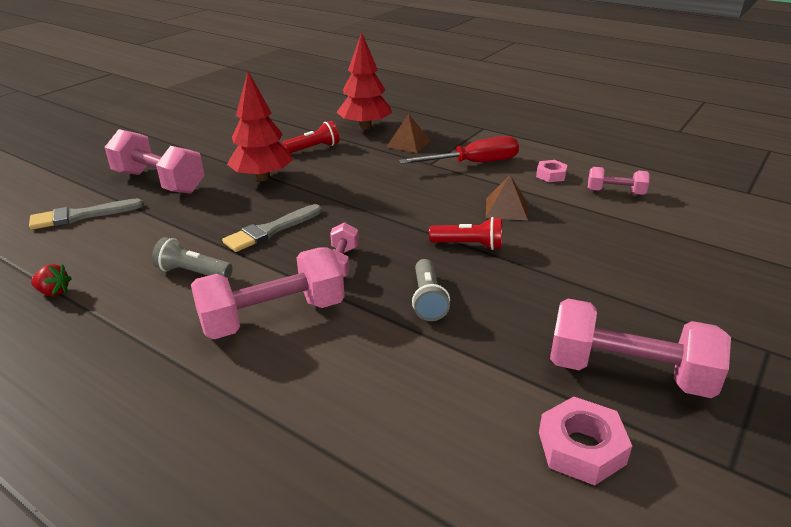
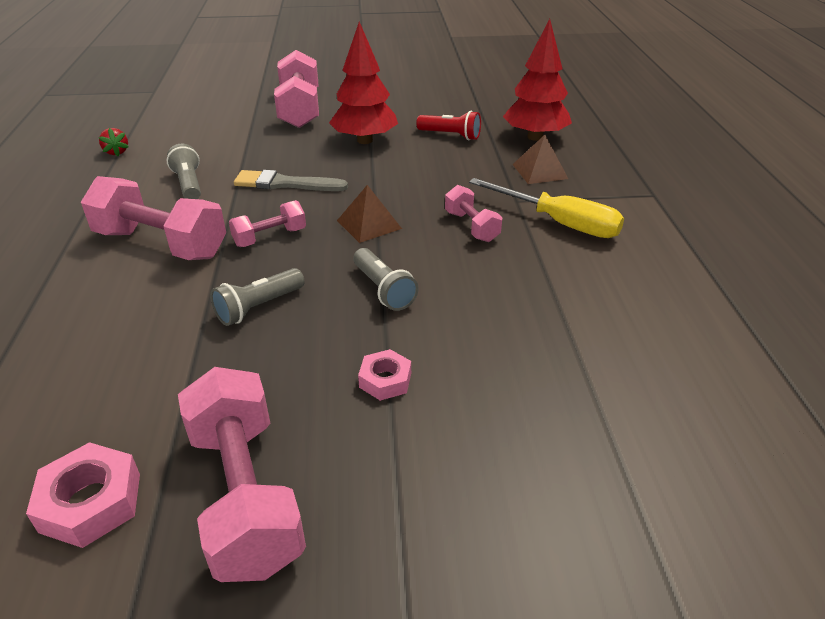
camera: 50 degrees right, 5 degrees up
grey brush [29,198,144,230] -> none
red screwdriver [399,136,519,164] -> yellow screwdriver [469,178,624,238]
red flashlight [429,217,502,250] -> grey flashlight [353,248,418,311]
brown pyramid [486,175,528,220] -> brown pyramid moved to [337,185,402,243]
pink nut [536,160,567,182] -> pink nut moved to [358,349,411,401]
pink dumbbell [588,167,650,195] -> pink dumbbell moved to [445,185,502,242]

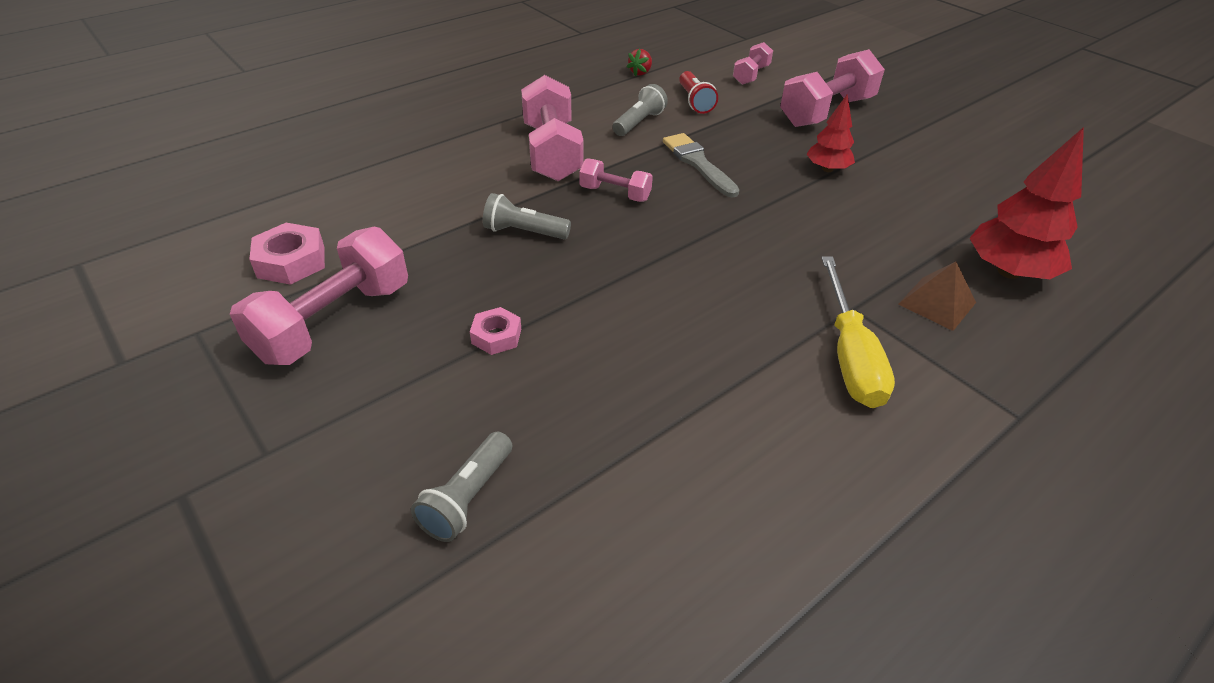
camera: 55 degrees right, 5 degrees up
red tree [329,22,398,144] -> red tree [807,94,855,172], size x0.60
brown pyramid [337,185,402,243] -> none
grey flashlight [353,248,418,311] -> grey flashlight moved to [411,432,512,542]
red flashlight [416,111,481,140] -> red flashlight moved to [679,71,718,114]
pink dumbbell [445,185,502,242] -> pink dumbbell moved to [733,42,773,85]

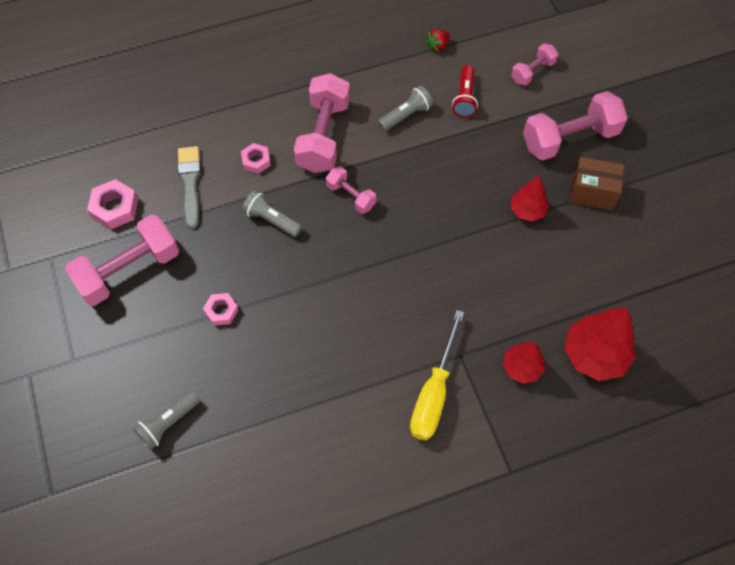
camera: 20 degrees right, 20 degrees up
grey brush [663,133,740,198] -> grey brush moved to [178,146,201,229]
brown pyramid [898,262,976,331] -> red tree [503,342,545,384]
none -> pink nut [241,143,271,174]
none -> brown box [569,157,624,210]

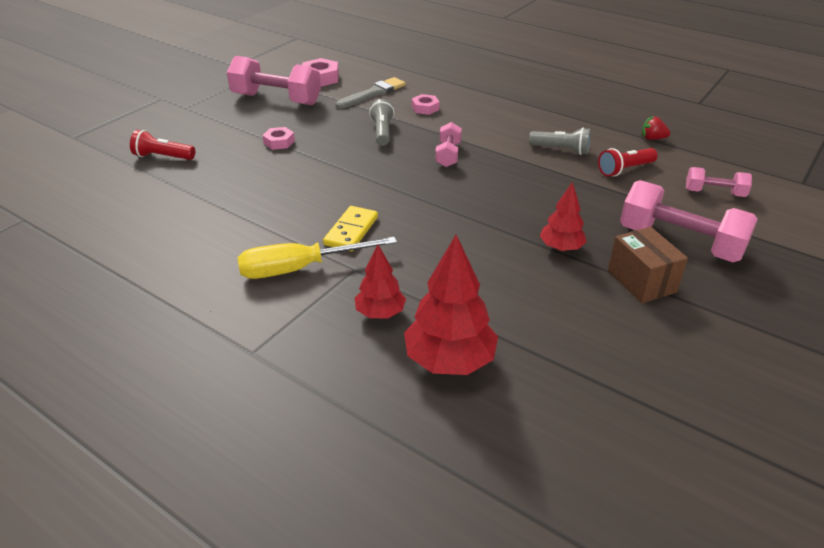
camera: 55 degrees right, 25 degrees down
grey flashlight [133,390,200,450] -> red flashlight [130,130,195,160]
pink dumbbell [294,73,350,173] -> none
none -> yellow domino [323,206,378,251]

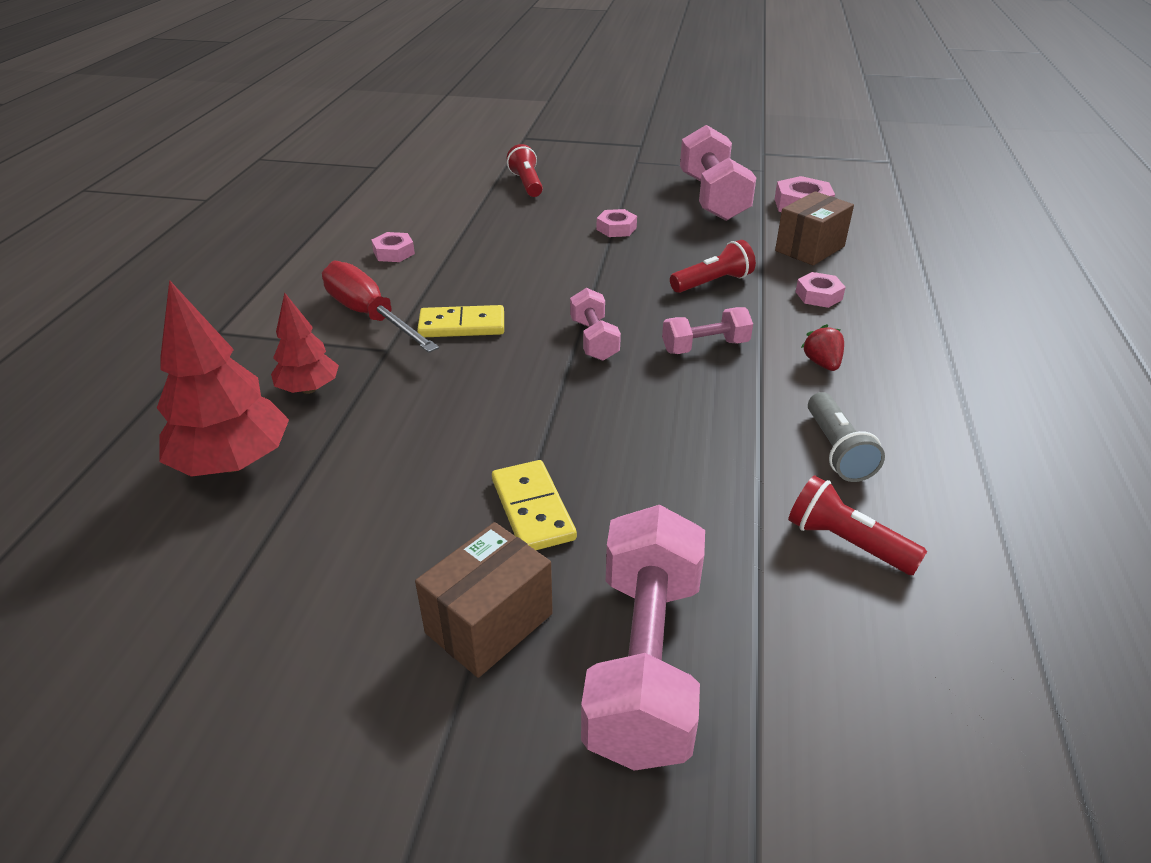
camera: 65 degrees right, 0 degrees up
yellow screwdriver [237,237,397,279] -> red screwdriver [322,261,439,353]
grey brush [336,77,406,109] -> brown box [775,191,854,265]
grey flashlight [369,99,394,146] -> red flashlight [670,240,756,293]
red tree [540,182,587,251] -> yellow domino [492,460,577,550]
red strawberry [641,116,670,140] -> red strawberry moved to [801,324,844,371]
pink dumbbell [686,167,752,197] -> pink dumbbell moved to [570,288,621,361]
none -> pink nut [371,232,415,262]

